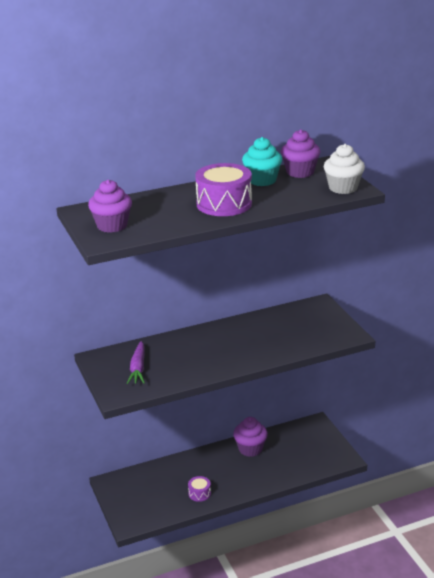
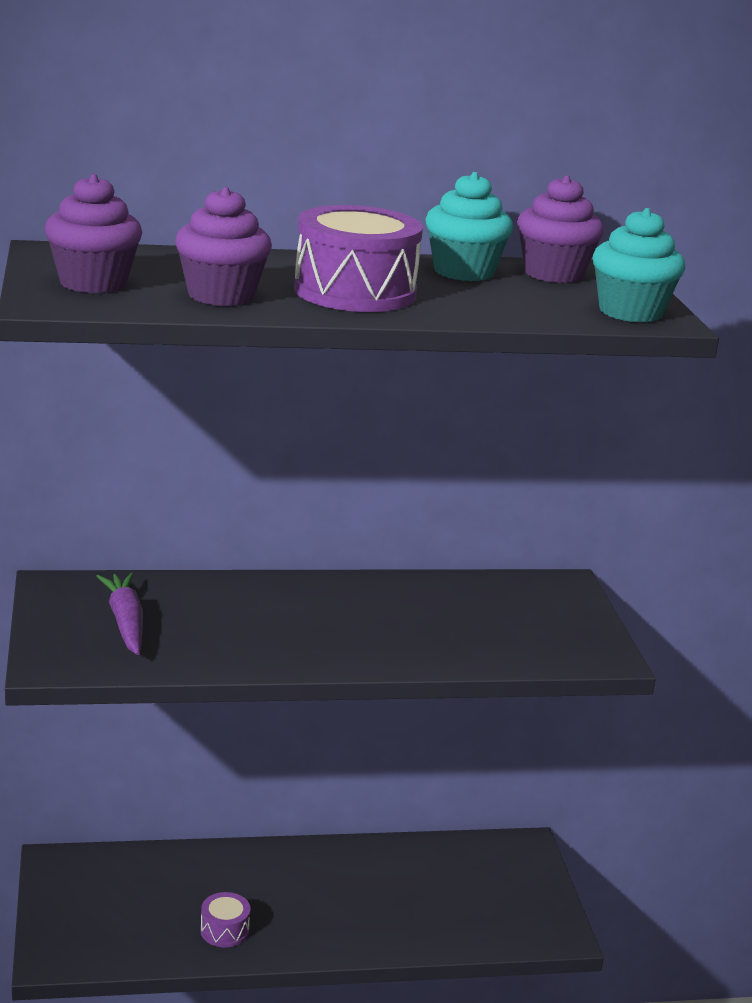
camera: 10 degrees right, 5 degrees down
purple carrot [127,341,145,384] -> purple carrot turned 150 degrees clockwise [96,573,143,655]
purple cupcake [233,417,268,457] -> purple cupcake moved to [175,187,272,306]
white cupcake [324,144,365,194] -> turquoise cupcake [593,208,685,323]

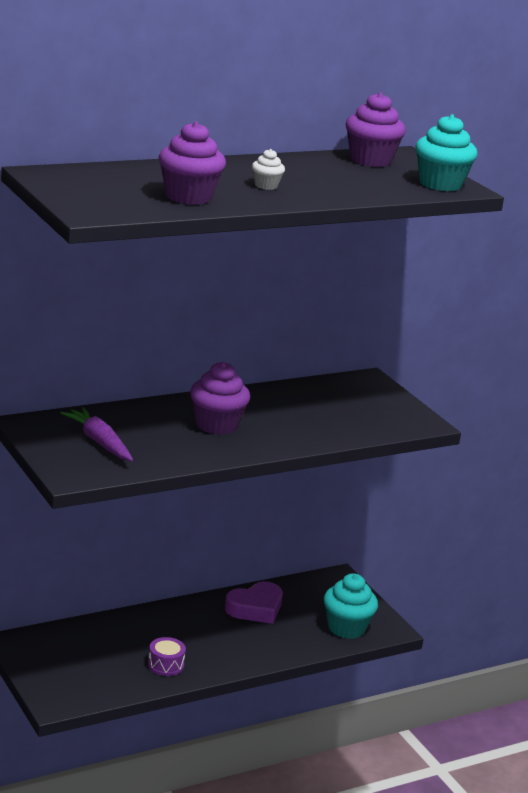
camera: 20 degrees left, 0 degrees up
purple cupcake [45,174,142,293] -> purple cupcake moved to [190,362,250,435]
purple drum [294,205,423,312] -> white cupcake [252,149,285,190]
turquoise cupcake [425,172,513,281] -> turquoise cupcake moved to [324,573,378,639]
none -> purple heart [225,581,283,624]

